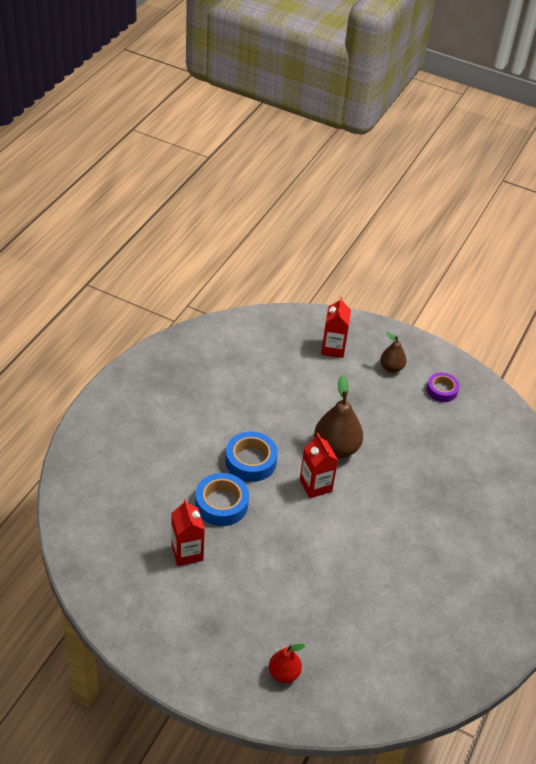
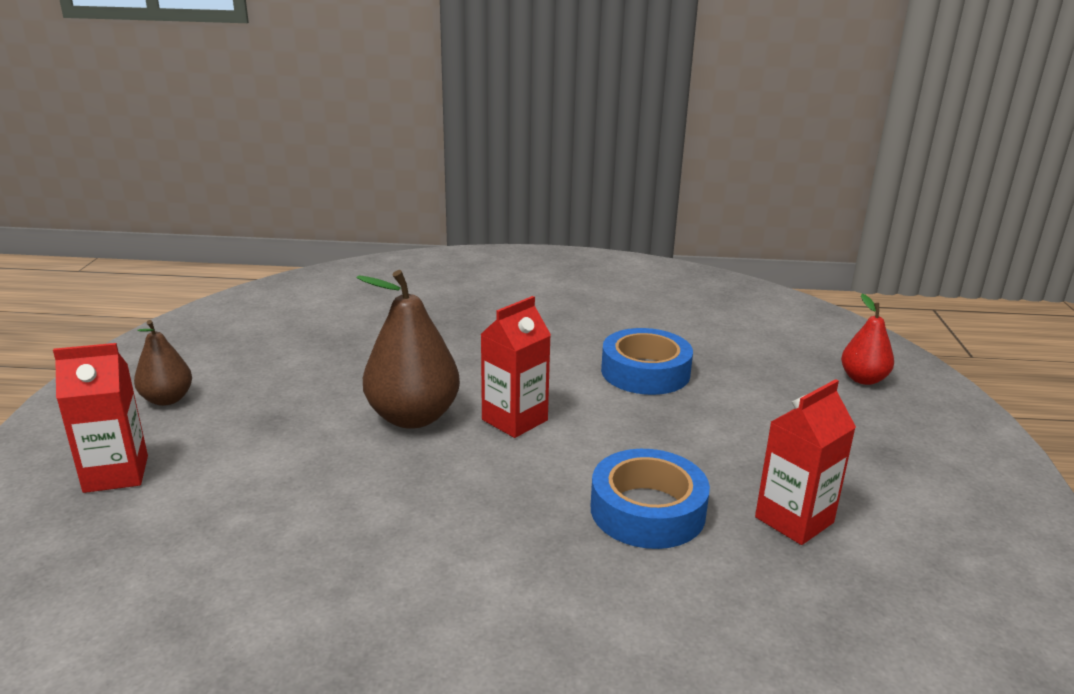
camera: 110 degrees left, 20 degrees down
blue tape [225,432,278,482] -> blue tape moved to [601,328,693,395]
purple tape [427,373,459,402] -> none

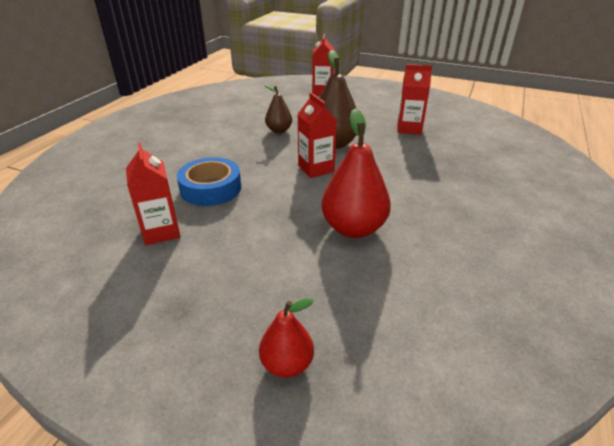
camera: 110 degrees right, 10 degrees up
brown pear [134,320,192,406] -> brown pear moved to [264,84,292,133]
blue tape [601,328,693,395] -> red pear [321,109,391,238]
none -> red carton [398,64,432,135]

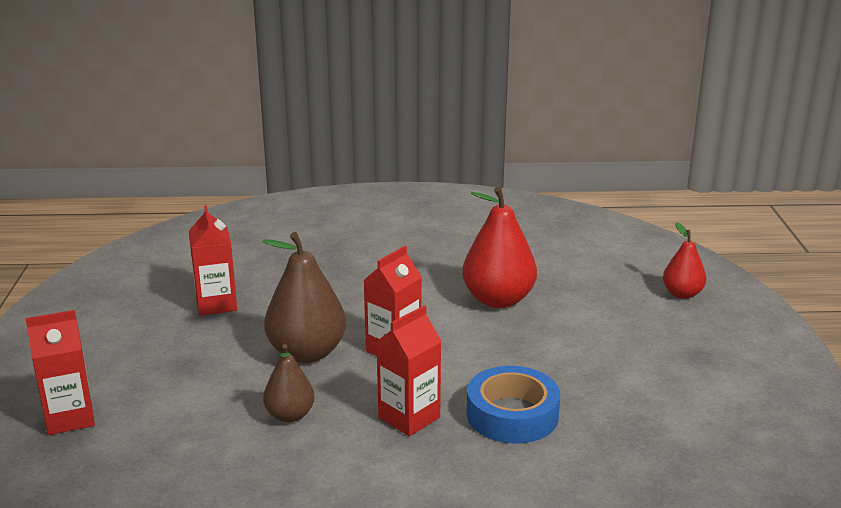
camera: 115 degrees left, 10 degrees down
red carton [126,142,181,245] -> red carton moved to [376,306,442,436]

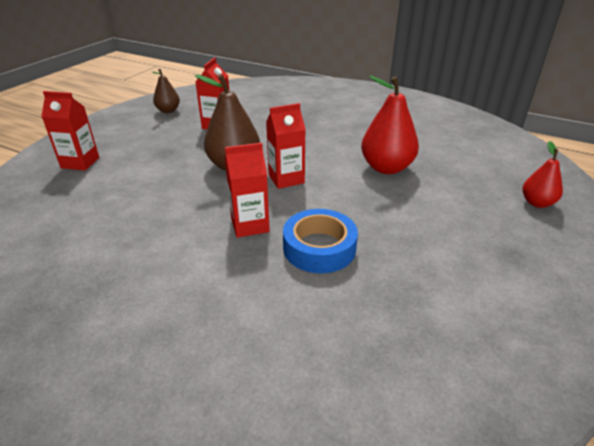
camera: 30 degrees right, 10 degrees up
brown pear [263,344,315,423] -> brown pear moved to [152,69,180,113]

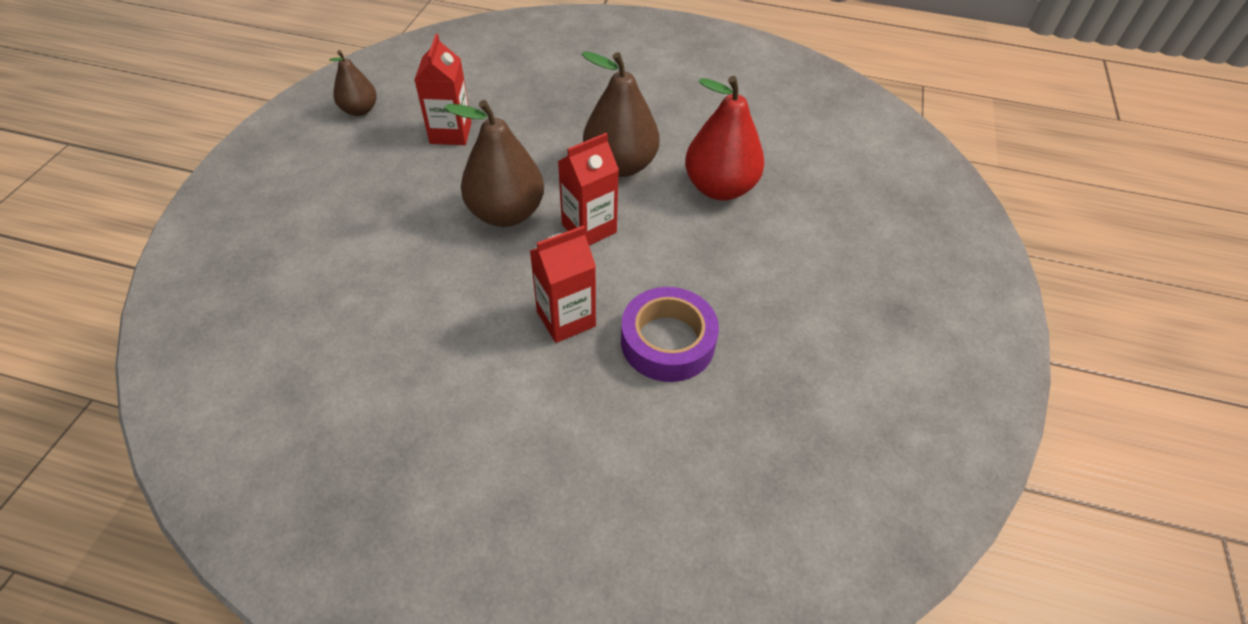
camera: 15 degrees left, 15 degrees up
red carton [41,91,99,171] -> none
blue tape [283,209,358,273] -> purple tape [621,287,719,382]
red pear [523,141,563,208] -> none
none -> brown pear [582,51,659,177]

